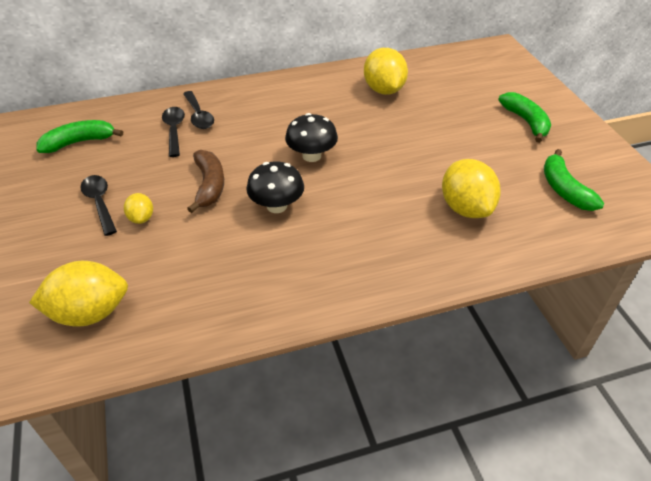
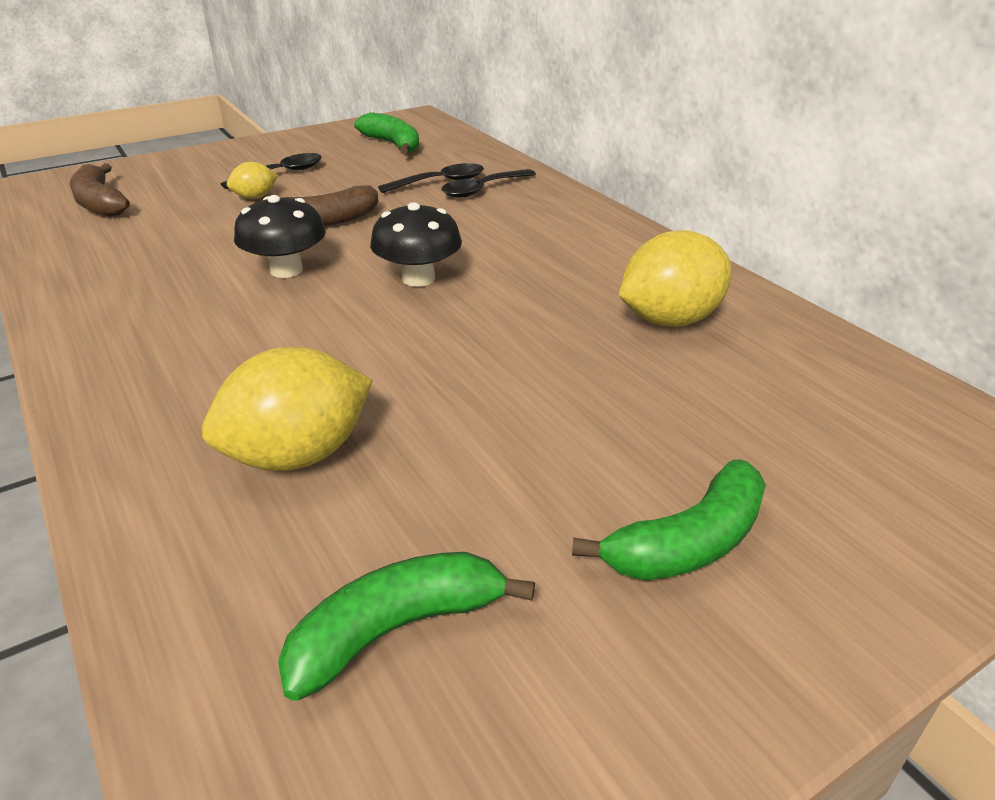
camera: 75 degrees right, 10 degrees down
yellow lemon [29,261,128,327] -> brown banana [70,163,130,217]

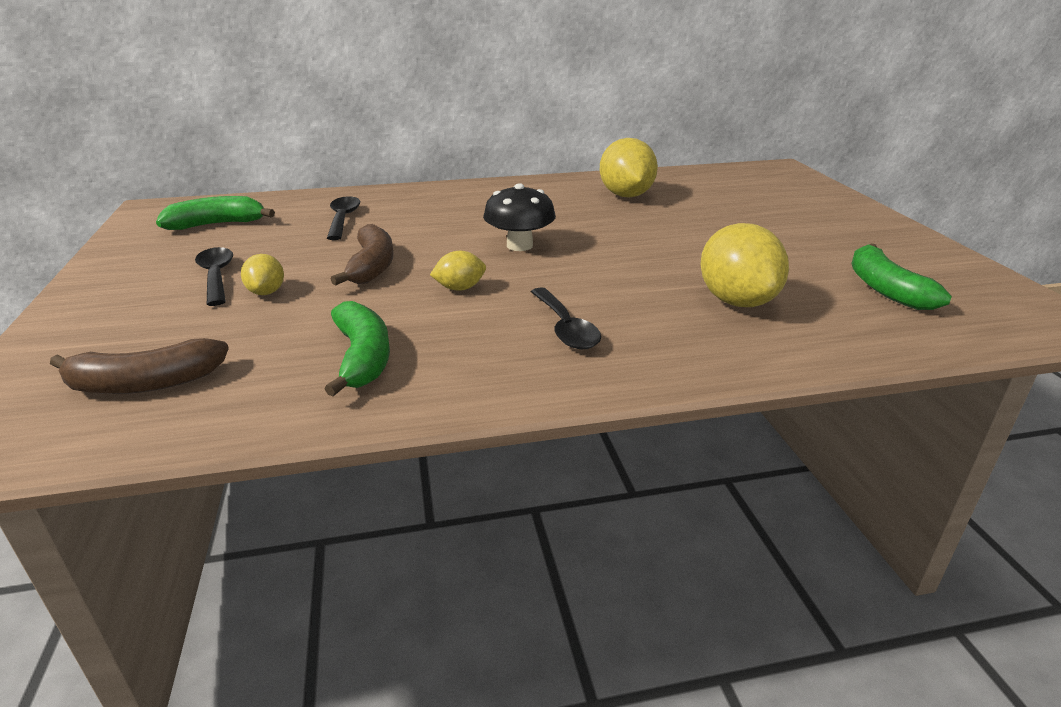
camera: 70 degrees left, 5 degrees down
black mushroom [234,195,326,278] -> yellow lemon [430,251,486,291]
black spoon [442,169,536,198] -> black spoon moved to [531,288,601,349]
green banana [572,459,766,580] -> green banana moved to [325,301,390,396]

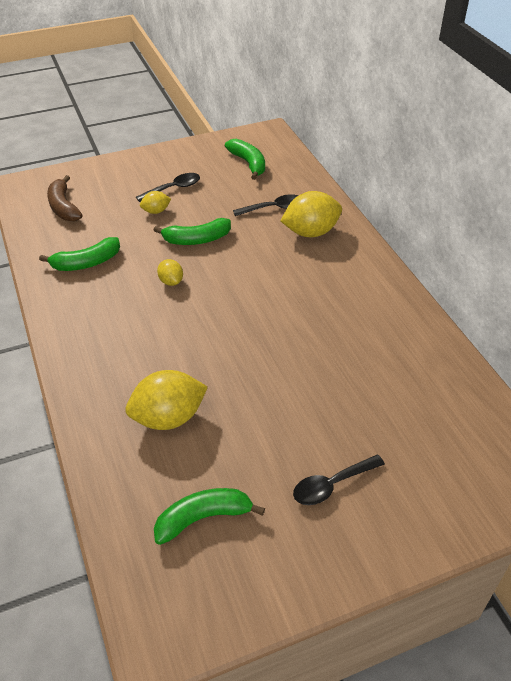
camera: 80 degrees right, 15 degrees up
brown banana [331,224,393,285] -> green banana [153,218,231,245]
black mushroom [483,183,556,251] -> none
black spoon [531,288,601,349] -> black spoon moved to [293,455,385,505]
yellow lemon [600,138,658,198] -> yellow lemon moved to [281,191,342,237]

